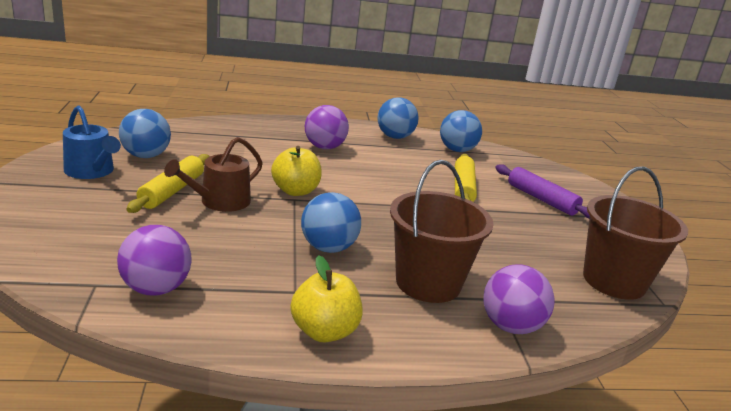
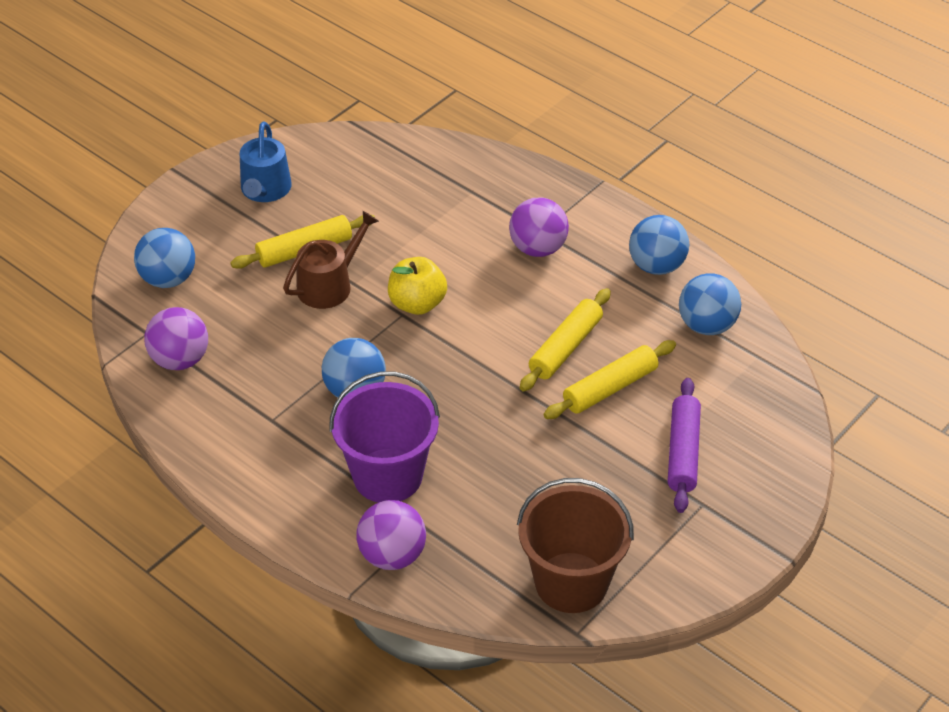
camera: 50 degrees right, 20 degrees up
blue ball [119,109,171,158] -> blue ball moved to [134,228,195,288]
brown watering can [164,137,263,212] -> brown watering can turned 135 degrees clockwise [283,211,379,309]
yellow apple [290,256,363,343] -> none
brown bucket [390,160,494,303] -> purple bucket [329,371,440,503]
none -> yellow rolling pin [520,288,611,391]

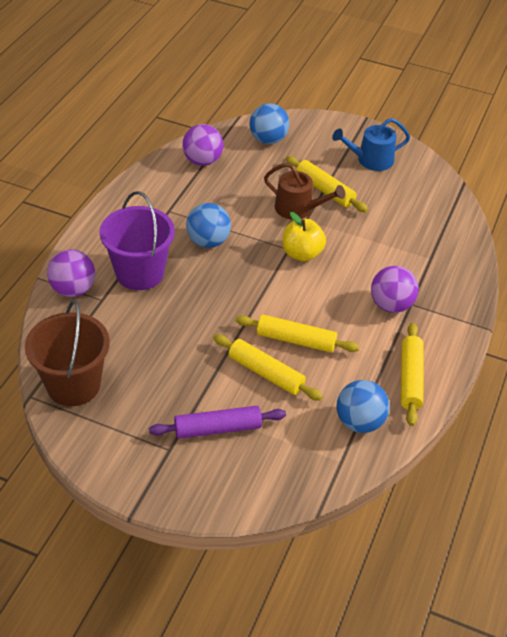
camera: 70 degrees right, 0 degrees up
blue ball [629,215,689,275] -> yellow rolling pin [401,323,423,426]

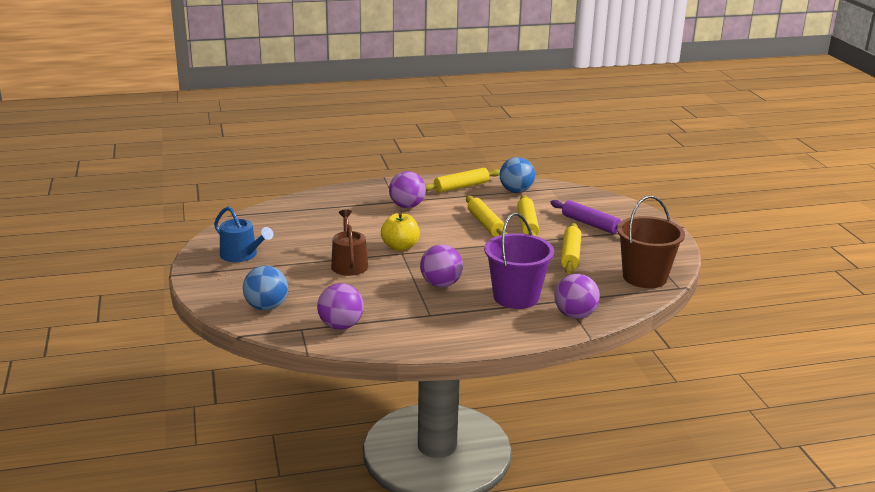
camera: 125 degrees left, 20 degrees down
blue ball [186,203,231,248] -> purple ball [420,244,463,287]
yellow rolling pin [286,156,368,212] -> yellow rolling pin moved to [561,223,581,274]

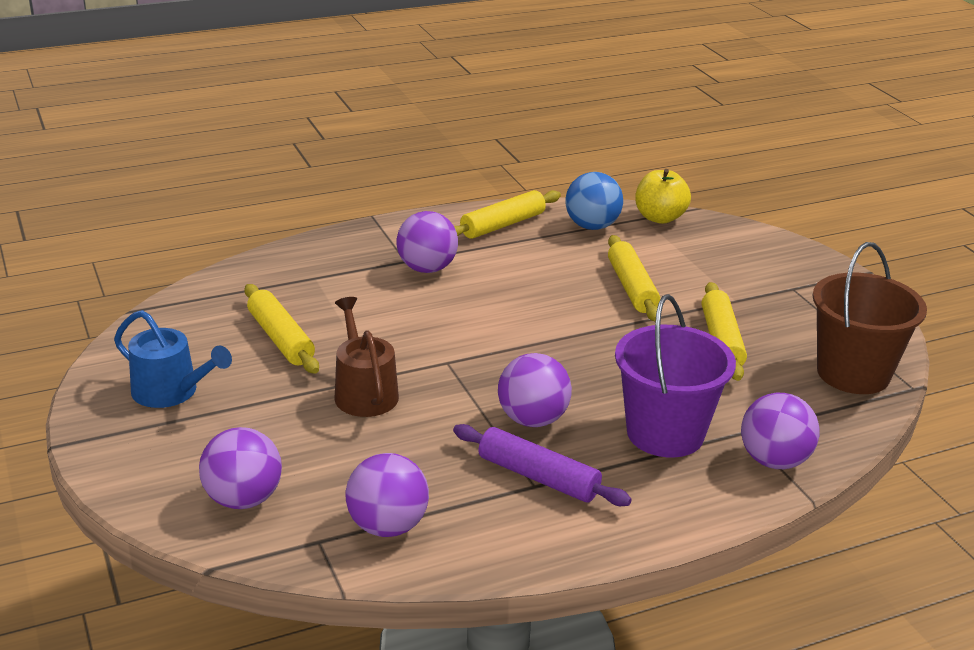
camera: 10 degrees left, 5 degrees up
blue ball [243,266,288,310] -> purple ball [199,427,282,509]
yellow apple [381,212,420,251] -> yellow apple moved to [635,169,691,224]
yellow rolling pin [466,196,508,237] -> yellow rolling pin moved to [244,284,319,374]
purple rolling pin [550,200,621,234] -> purple rolling pin moved to [453,424,632,506]

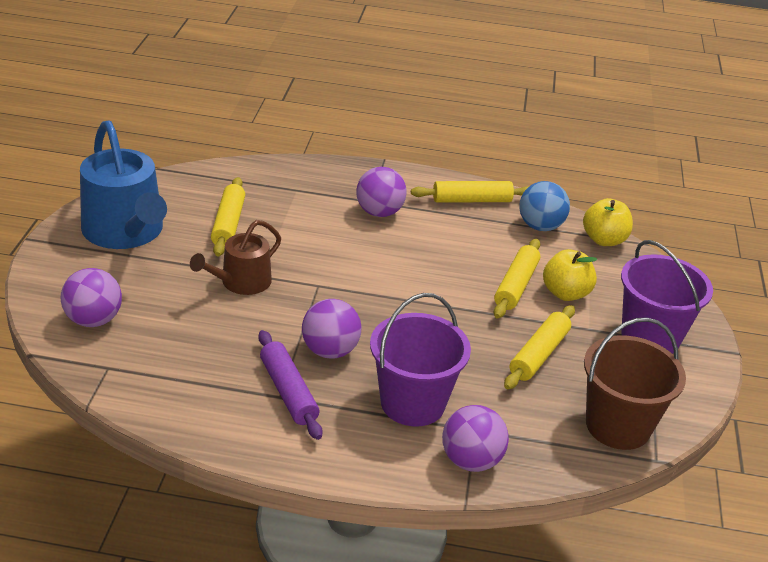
camera: 30 degrees right, 5 degrees up
blue watering can [114,310,232,408] -> blue watering can [80,121,167,249], size x1.71
brown watering can [334,297,399,417] -> brown watering can turned 150 degrees counterclockwise [190,220,281,295]
purple ball [346,453,429,537] -> none
none -> yellow apple [543,249,597,301]
none -> purple bucket [621,240,713,354]

